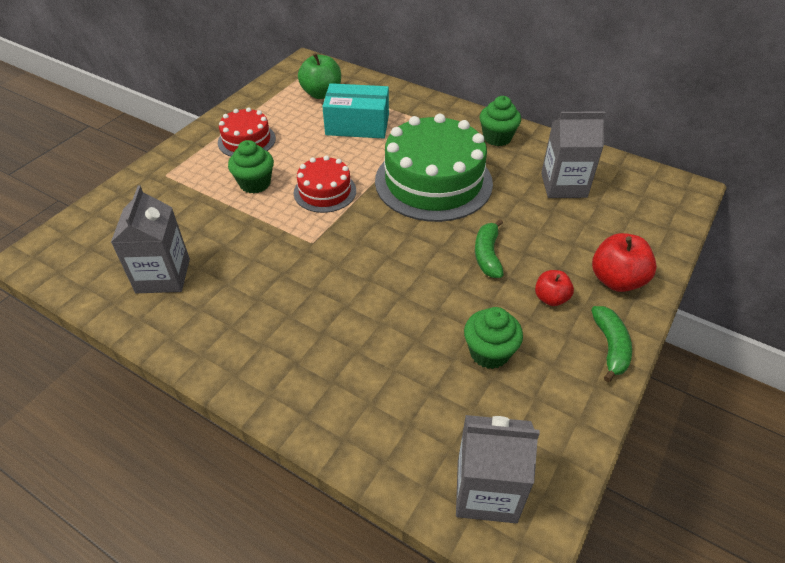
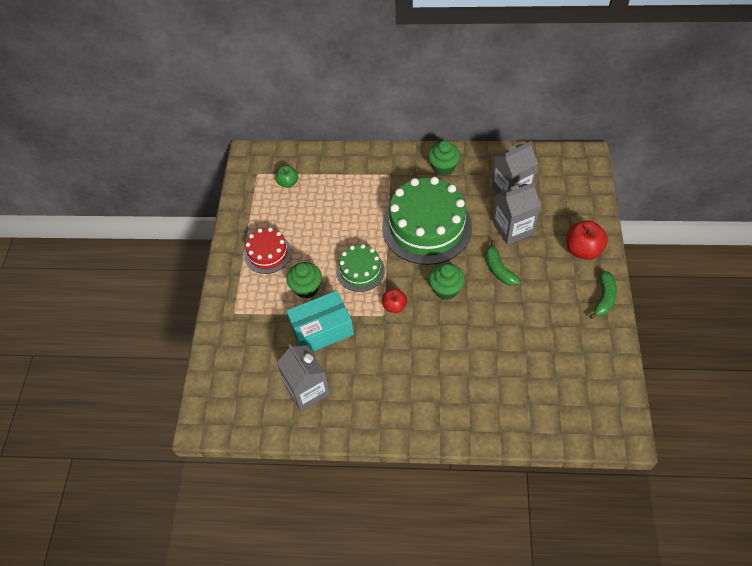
camera: 25 degrees left, 10 degrees up
red cake [294,156,356,213] -> green cake [336,244,385,292]
green apple [298,53,341,99] -> green apple [276,166,298,188], size x0.61
turquoise box [322,83,389,138] -> turquoise box moved to [286,290,354,352]
grey carton [456,415,540,523] -> grey carton moved to [493,182,540,245]
green cupcake [464,307,523,369] -> green cupcake moved to [429,263,465,300]
red apple [535,270,574,306] -> red apple moved to [382,289,407,313]
green banana [591,306,632,382] -> green banana turned 45 degrees clockwise [589,270,617,319]

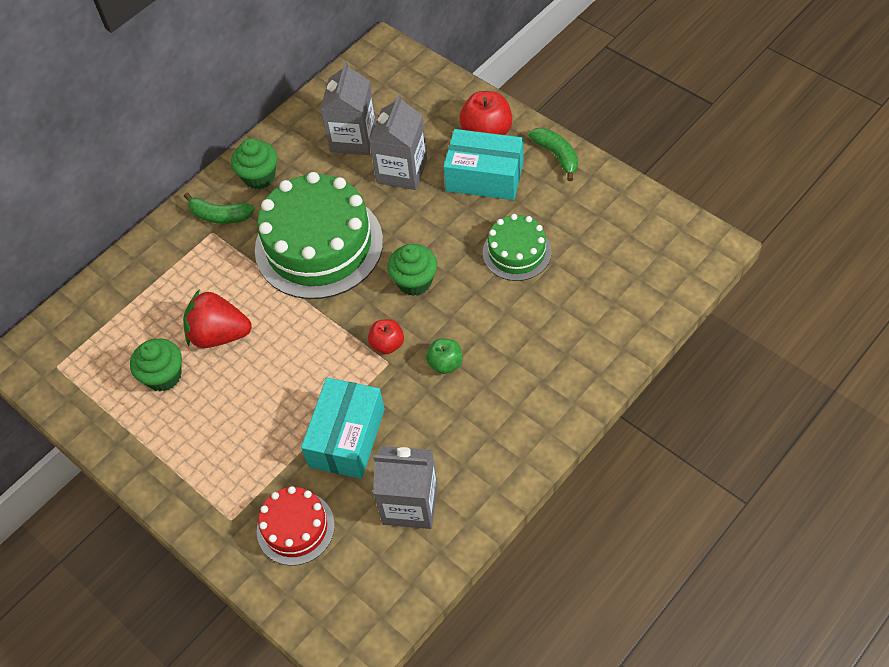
camera: 50 degrees left, 0 degrees up
red cake [244,227,292,274] -> red cake moved to [257,486,335,566]
green apple [276,166,298,188] -> green apple moved to [426,338,462,374]
green cupcake [286,262,322,299] -> green cupcake moved to [130,338,182,392]
green cake [336,244,385,292] -> green cake moved to [483,214,552,281]
green banana [485,240,520,286] -> green banana moved to [184,193,255,224]
none -> red strawberry [183,289,252,348]
none -> turquoise box [443,129,523,200]

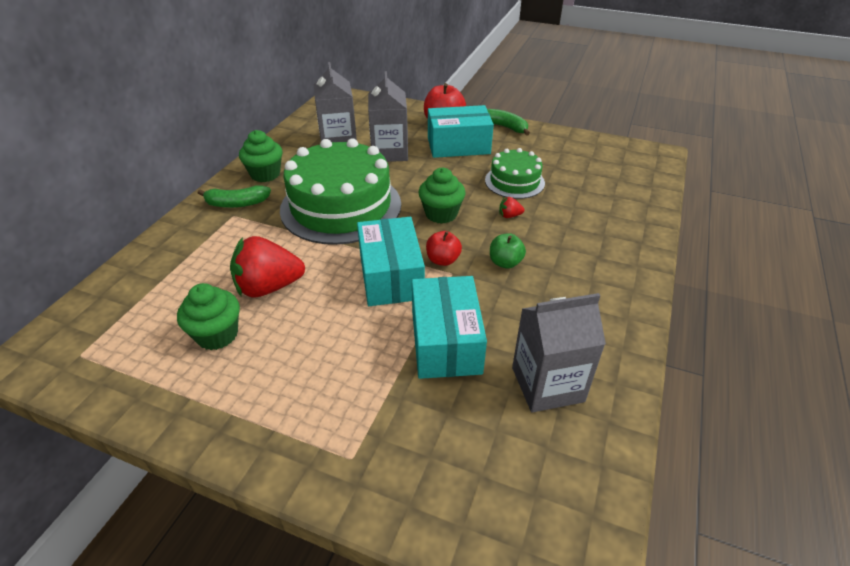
camera: 25 degrees left, 15 degrees down
red cake [257,486,335,566] -> none
none -> turquoise box [357,217,425,306]
none -> red strawberry [499,197,524,218]

